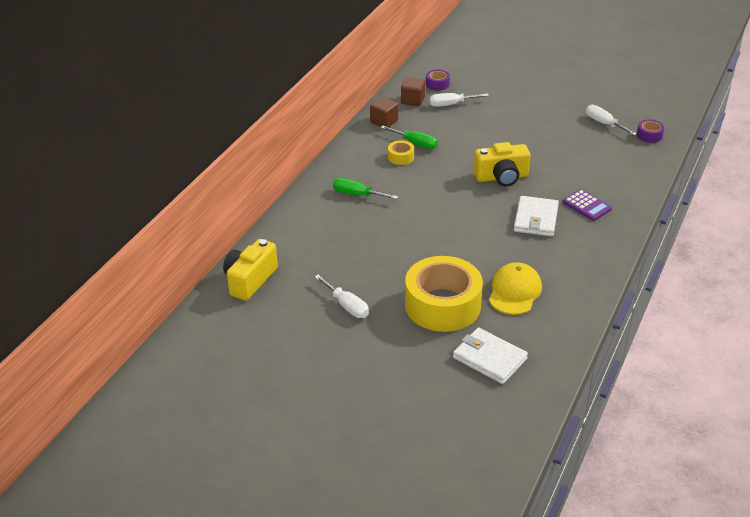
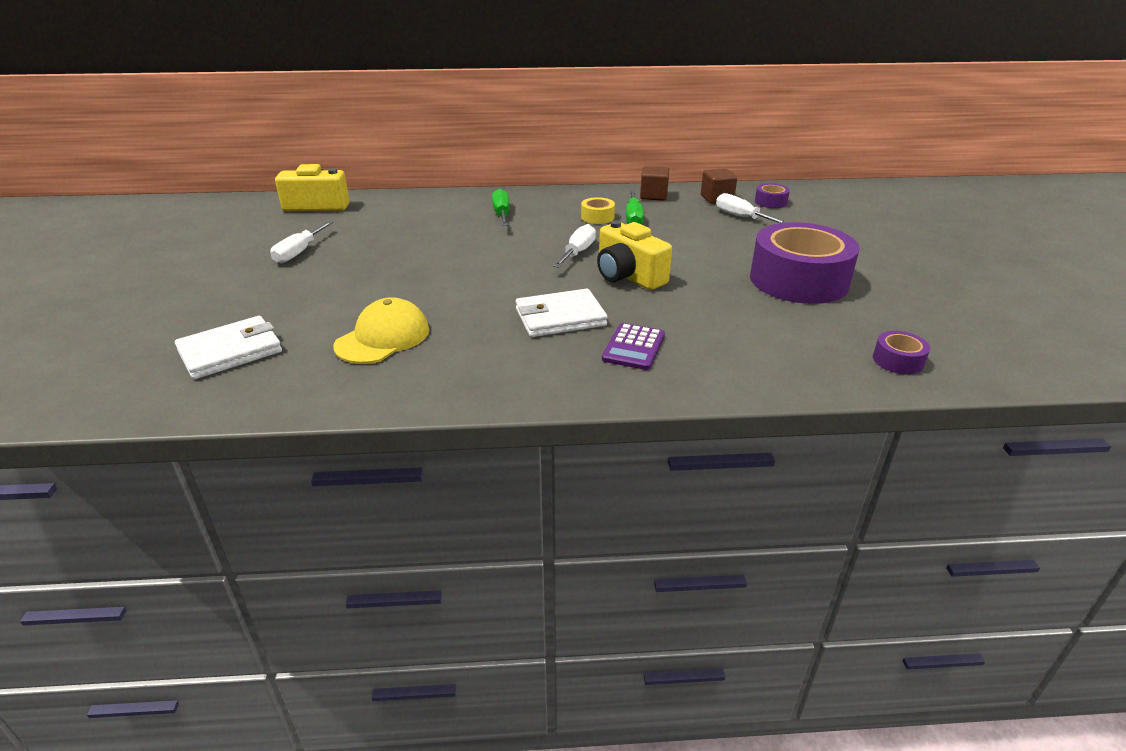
camera: 60 degrees right, 5 degrees down
yellow tape [405,256,483,332] -> none
white wallet [453,328,528,384] -> white wallet turned 45 degrees clockwise [175,316,282,379]
yellow cap [489,262,542,315] -> yellow cap turned 45 degrees counterclockwise [334,297,429,364]
white screwdriver [586,105,637,135] -> white screwdriver moved to [553,224,596,268]
none -> purple tape [750,222,860,304]

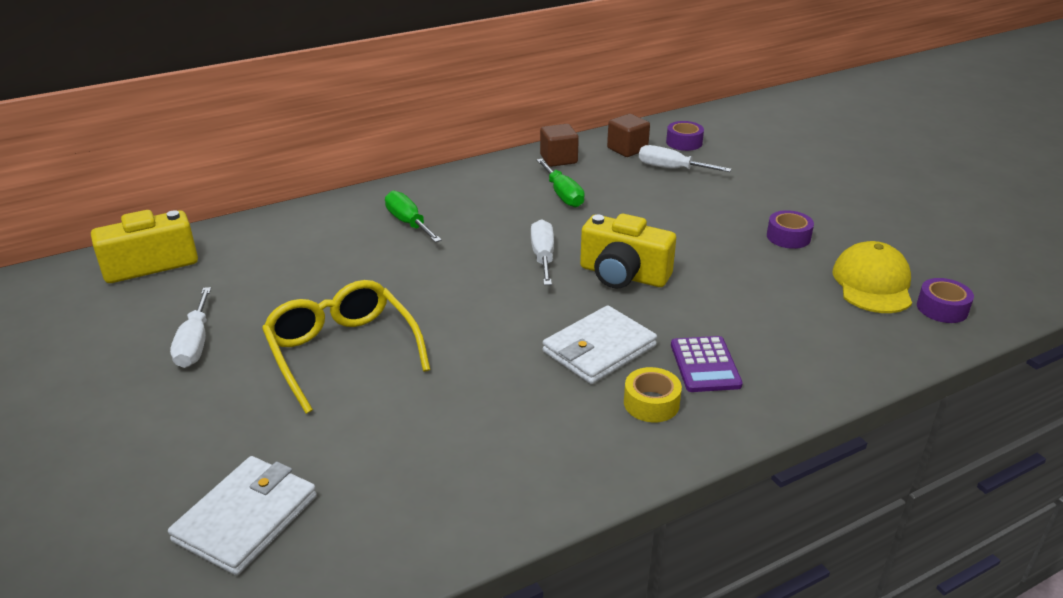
camera: 25 degrees left, 0 degrees up
yellow cap [334,297,429,364] -> yellow cap moved to [833,241,912,313]
yellow tape [581,197,615,224] -> yellow tape moved to [624,367,682,422]
purple tape [750,222,860,304] -> purple tape [767,210,814,249], size x0.41
none -> yellow glasses [262,280,430,414]

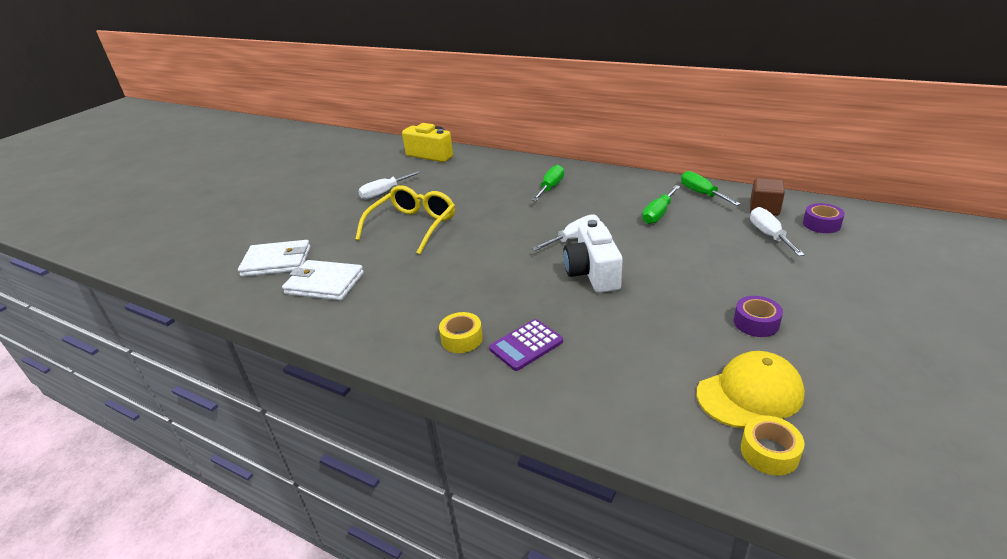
camera: 60 degrees right, 0 degrees up
brown cube [540,124,579,167] -> green screwdriver [681,171,740,206]
white wallet [543,305,657,384] -> white wallet moved to [282,260,364,301]
yellow camera [580,214,676,289] -> white camera [563,220,623,293]
purple tape [917,278,974,323] -> yellow tape [741,416,805,476]

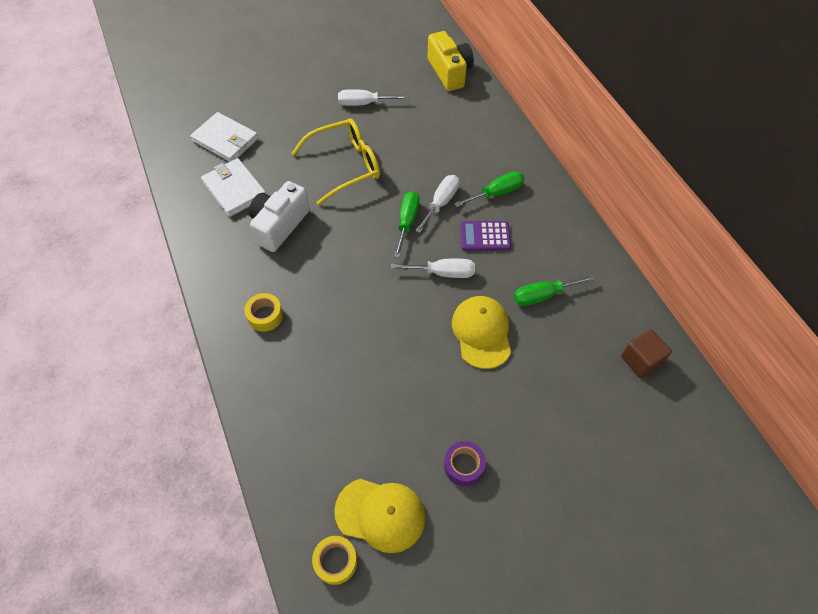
camera: 35 degrees right, 25 degrees up
purple calculator [489,319,563,371] -> purple calculator moved to [460,221,511,251]
white camera [563,220,623,293] -> white camera moved to [249,181,310,252]
green screwdriver [681,171,740,206] -> green screwdriver moved to [394,191,420,258]
white screwdriver [750,207,805,256] -> white screwdriver moved to [415,175,459,233]
purple tape [803,203,845,233] -> none
none -> yellow cap [452,296,511,369]

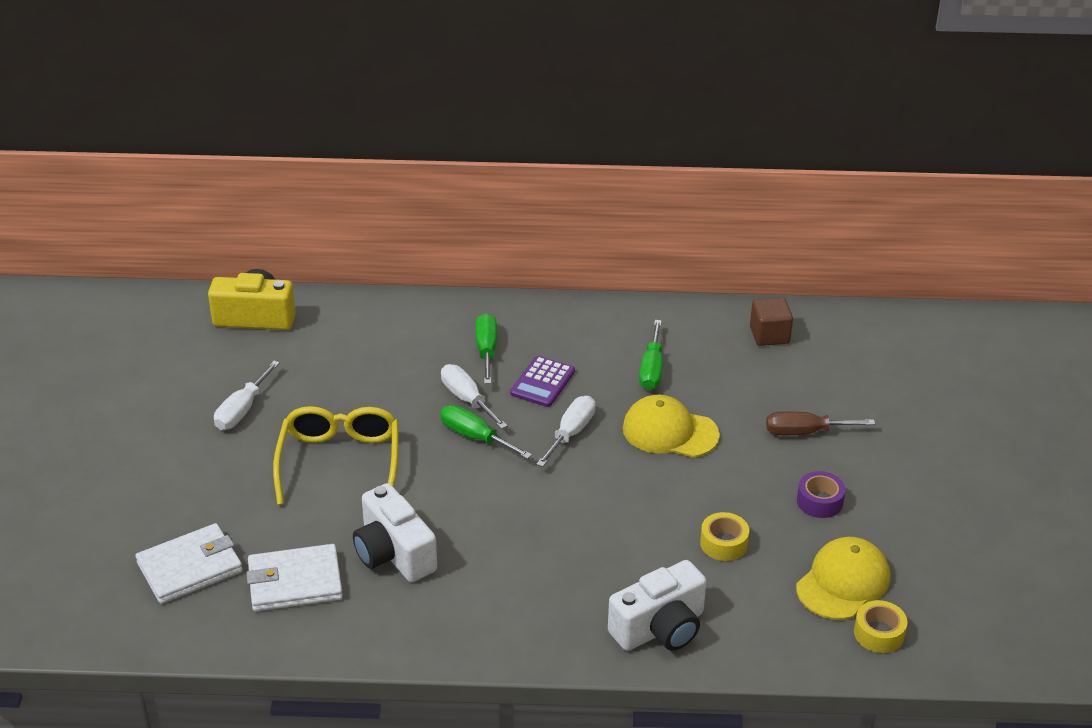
camera: 65 degrees left, 20 degrees down
yellow tape [245,293,283,332] -> yellow tape moved to [700,512,749,561]
none -> white camera [608,560,707,651]
none -> brown screwdriver [766,411,875,435]

